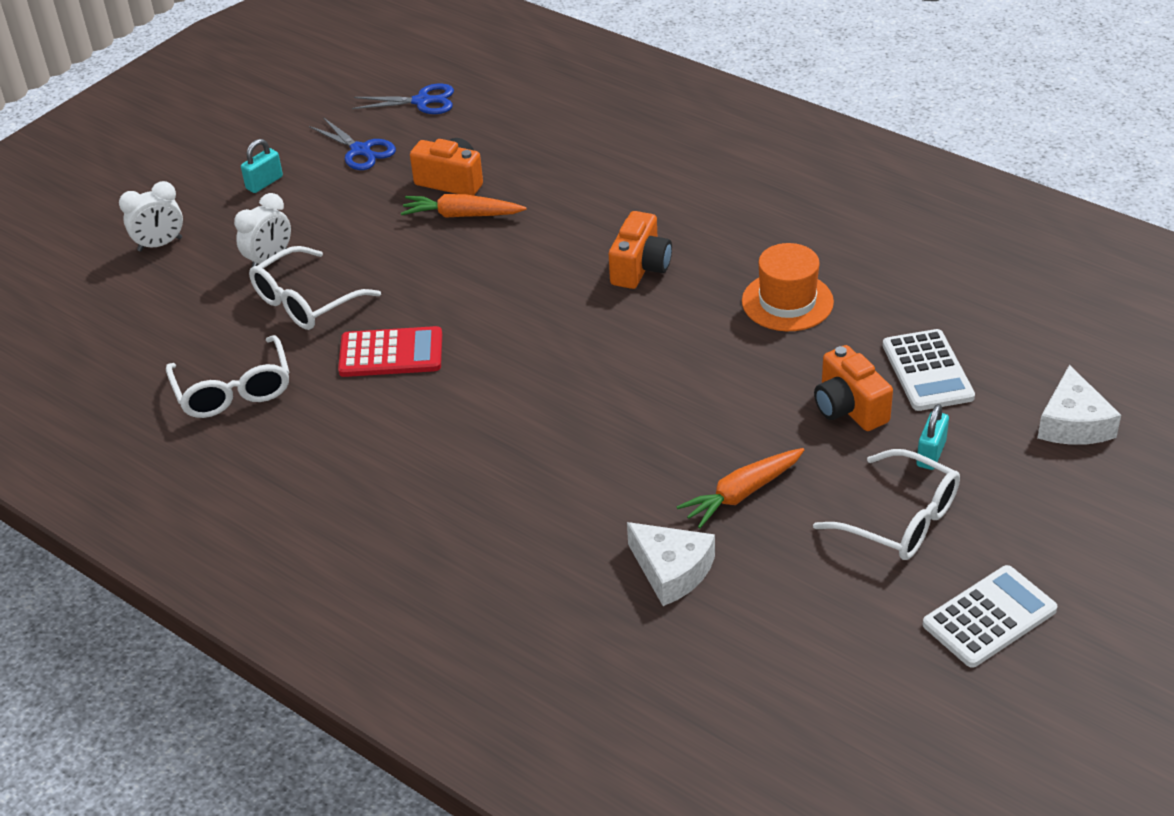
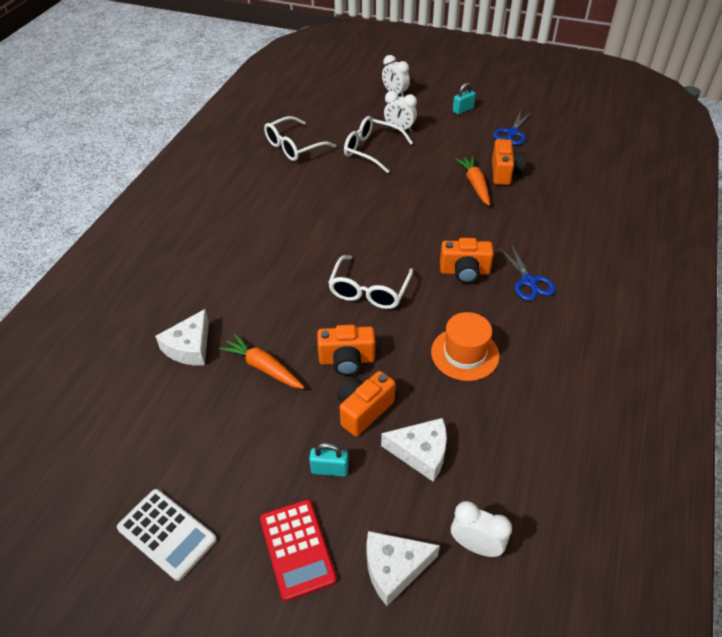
camera: 70 degrees right, 5 degrees up
turquoise padlock [241,139,283,193] -> turquoise padlock turned 60 degrees counterclockwise [453,83,476,115]
red calculator [338,326,442,377] -> red calculator moved to [260,499,337,601]
blue scissors [352,83,454,114] -> blue scissors moved to [499,244,556,301]
white glasses [813,449,960,560] -> white glasses moved to [328,255,413,309]
white calculator [883,329,975,411] -> white cheese [381,418,447,482]
none -> orange camera [317,325,375,376]
none -> white clock [451,501,512,557]

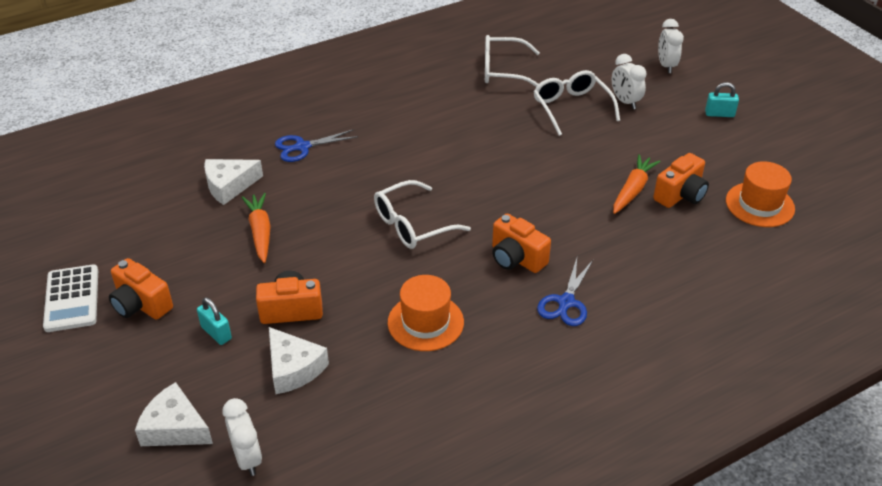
camera: 40 degrees right, 5 degrees down
red calculator [260,499,337,601] -> none
orange camera [317,325,375,376] -> orange camera moved to [109,258,173,320]
blue scissors [493,111,531,145] -> blue scissors moved to [275,129,358,162]
none -> orange hat [726,161,795,227]

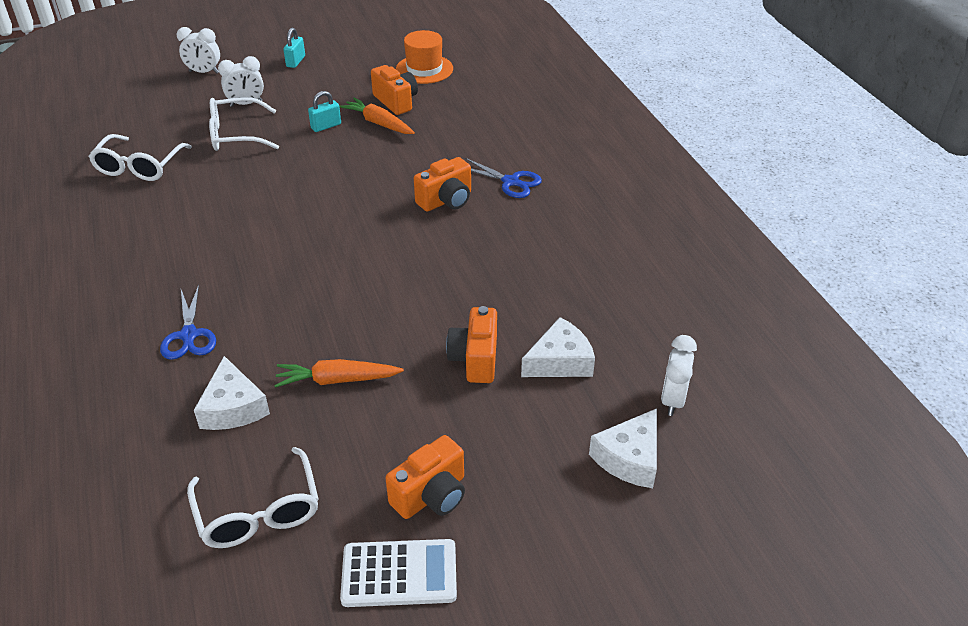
camera: 80 degrees left, 0 degrees up
turquoise padlock [197,297,232,345] -> turquoise padlock moved to [308,91,341,132]
white clock [222,398,262,476] -> white clock turned 60 degrees counterclockwise [661,335,697,416]
white glasses [374,180,471,249] -> white glasses moved to [187,447,319,548]
orange hat [388,275,464,351] -> none

